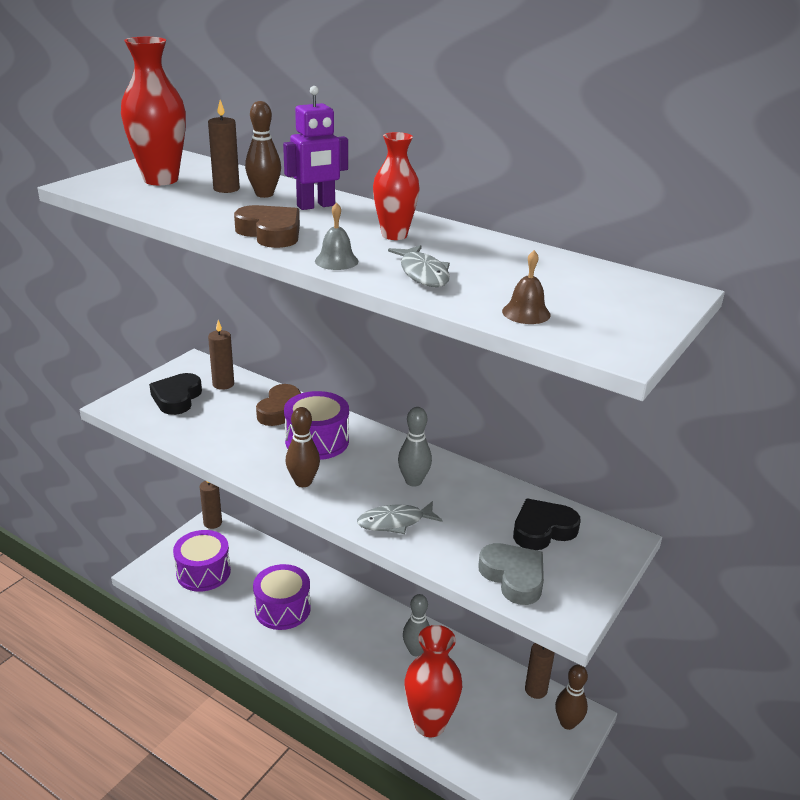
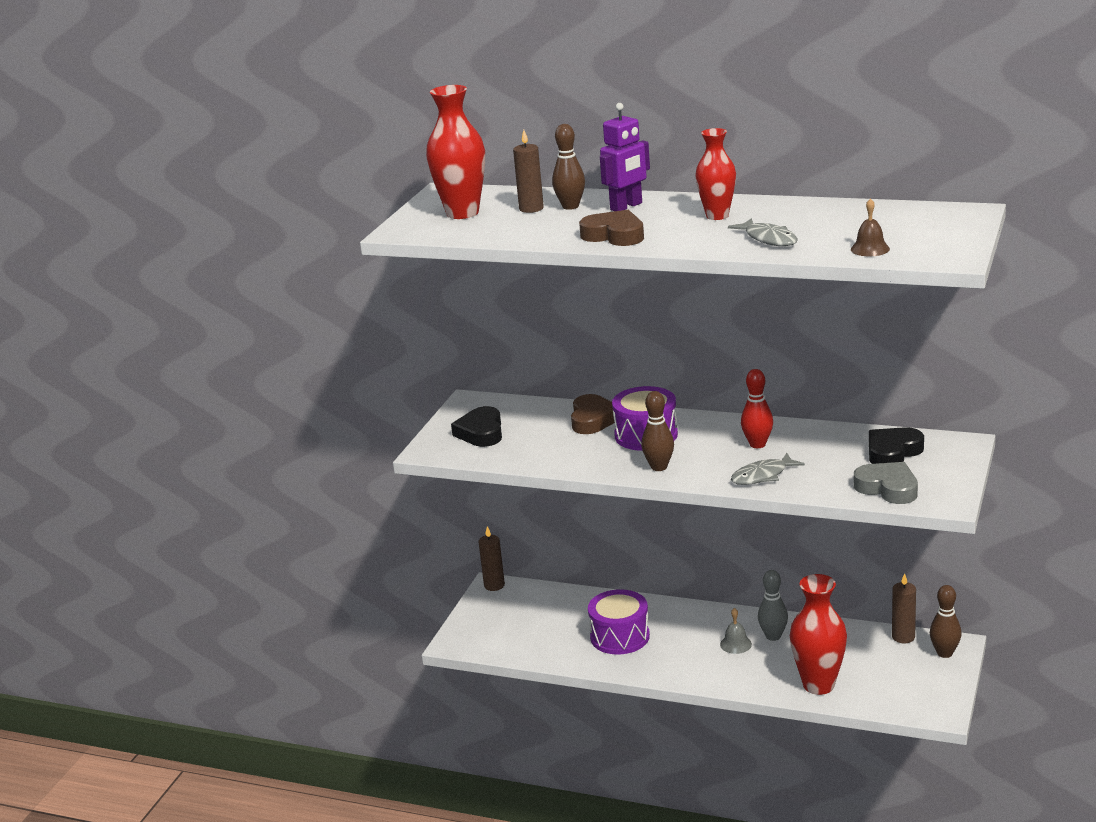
camera: 10 degrees left, 5 degrees down
purple drum [173,530,231,592] -> none
brown candle [208,320,234,390] -> none
grey bell [315,202,358,270] -> grey bell moved to [720,608,752,654]
grey bowling pin [398,407,432,486] -> red bowling pin [741,369,773,448]

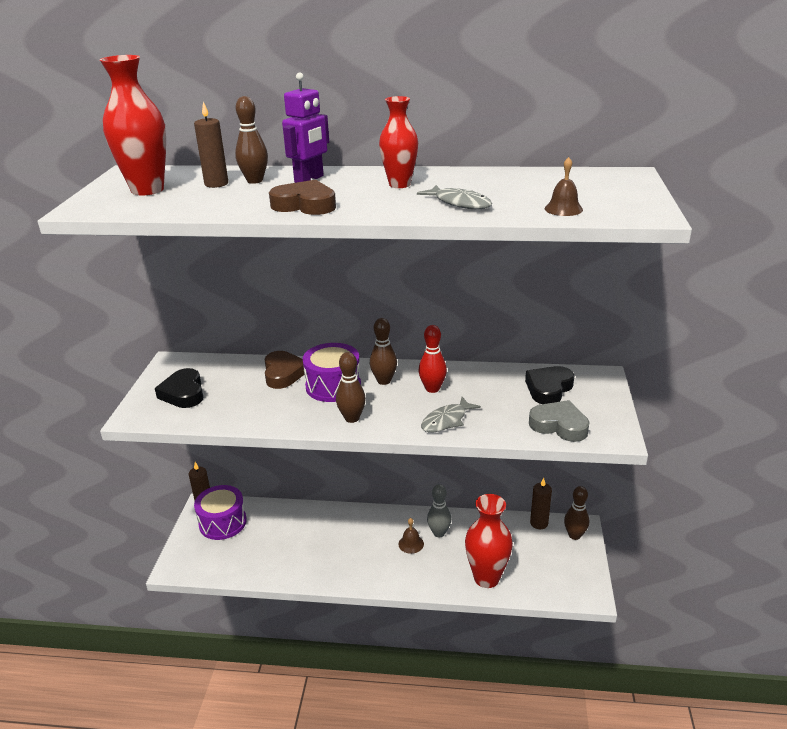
camera: 15 degrees left, 5 degrees up
purple drum [588,589,650,655] -> purple drum moved to [194,485,247,540]
grey bell [720,608,752,654] -> brown bell [399,518,424,554]
none -> brown bowling pin [370,318,397,385]

